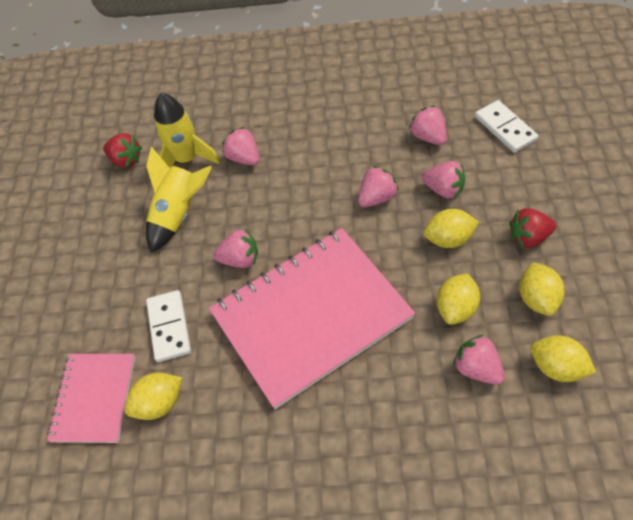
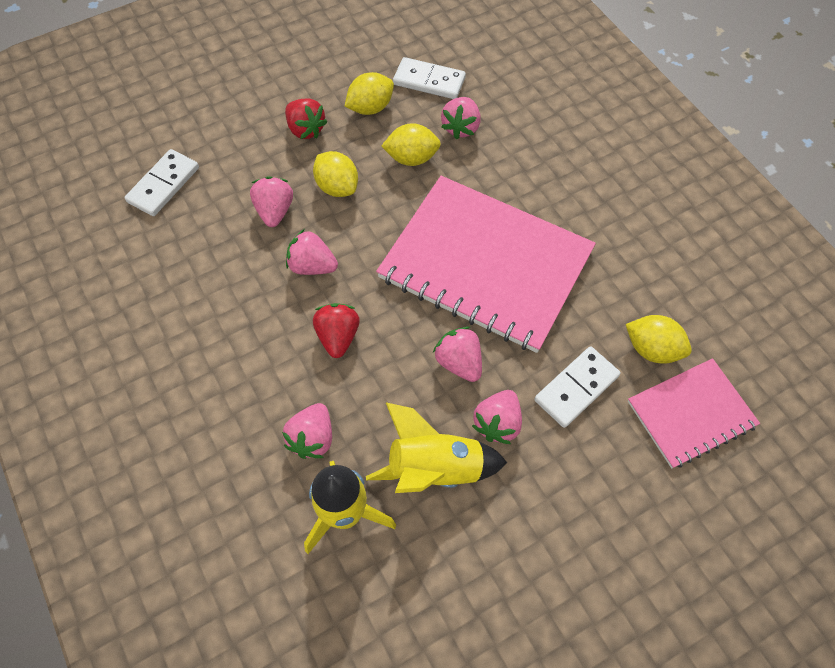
camera: 125 degrees left, 5 degrees up
red strawberry [103,133,142,168] -> red strawberry moved to [313,303,360,358]
pink strawberry [409,105,447,145] -> pink strawberry moved to [472,390,522,444]
yellow lemon [531,335,596,382] -> white domino [393,57,466,99]

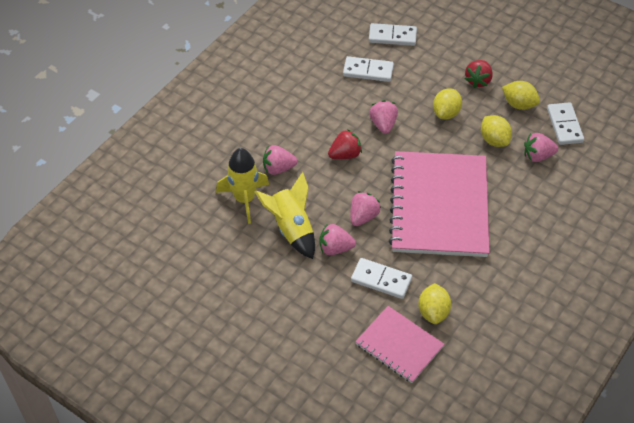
camera: 65 degrees right, 10 degrees down
pink strawberry [250,176,293,227] -> none
none -> white domino [343,56,394,82]

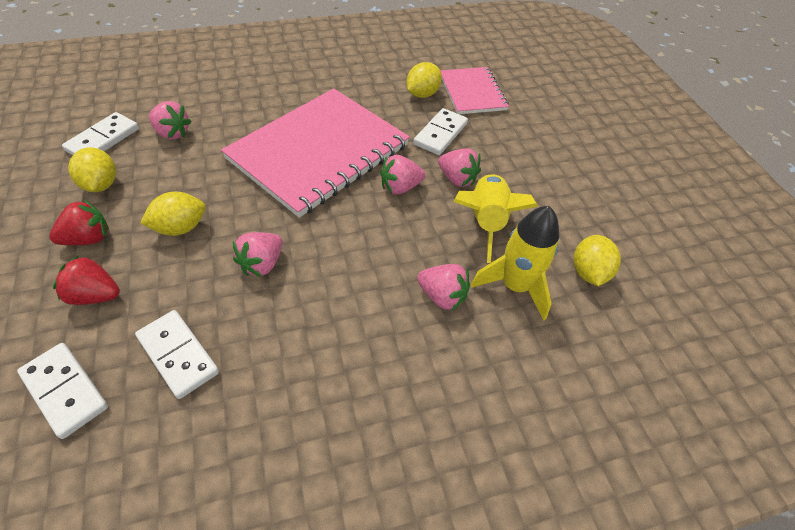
camera: 145 degrees left, 0 degrees up
red strawberry [328,129,362,159] -> red strawberry moved to [53,255,120,305]
white domino [351,258,412,299] -> white domino turned 60 degrees clockwise [413,108,468,155]
yellow lemon [481,115,512,147] -> yellow lemon moved to [573,235,621,286]

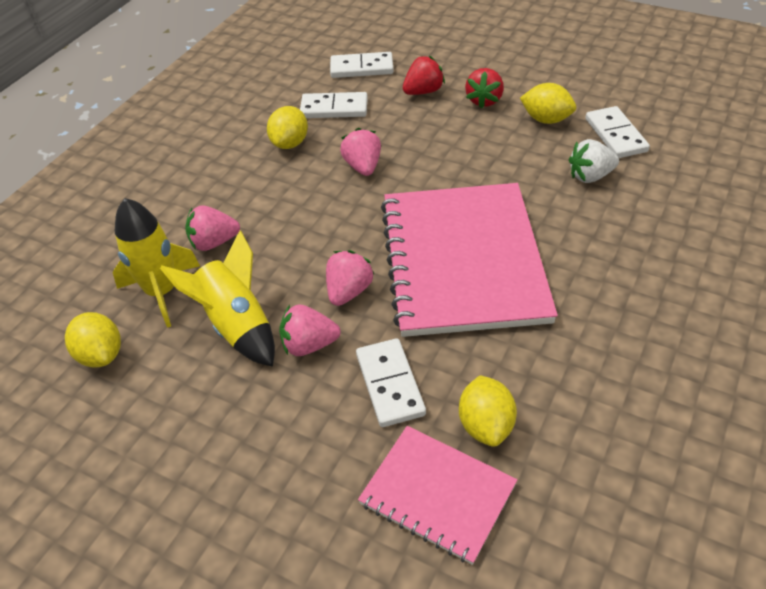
camera: 140 degrees right, 5 degrees down
yellow lemon [140,192,206,236] -> yellow lemon moved to [267,106,308,149]
pink strawberry [149,101,192,140] -> white strawberry [569,139,619,183]

